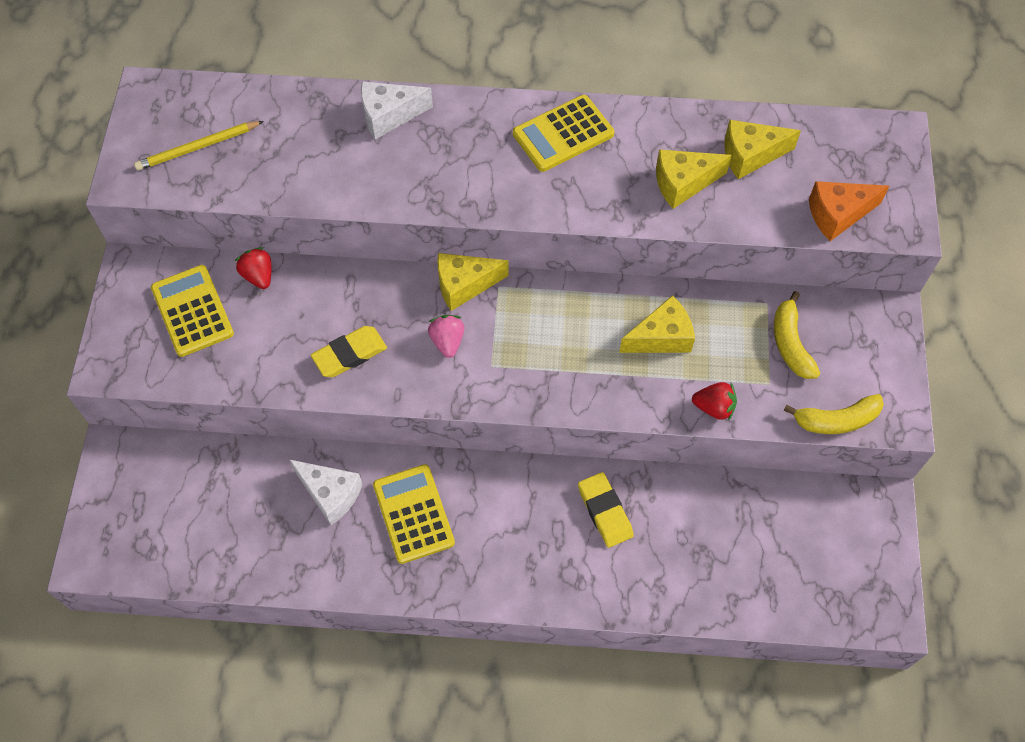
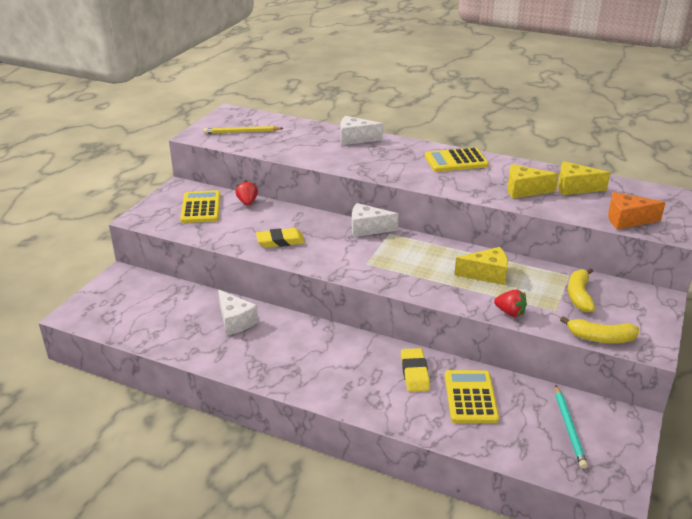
camera: 20 degrees right, 30 degrees down
yellow calculator [373,464,455,564] -> yellow calculator moved to [445,370,499,423]
pink strawberry [428,315,464,358] -> none
yellow cheese [437,253,509,311] -> white cheese [352,203,399,237]
none -> turquoise pencil [555,385,588,469]

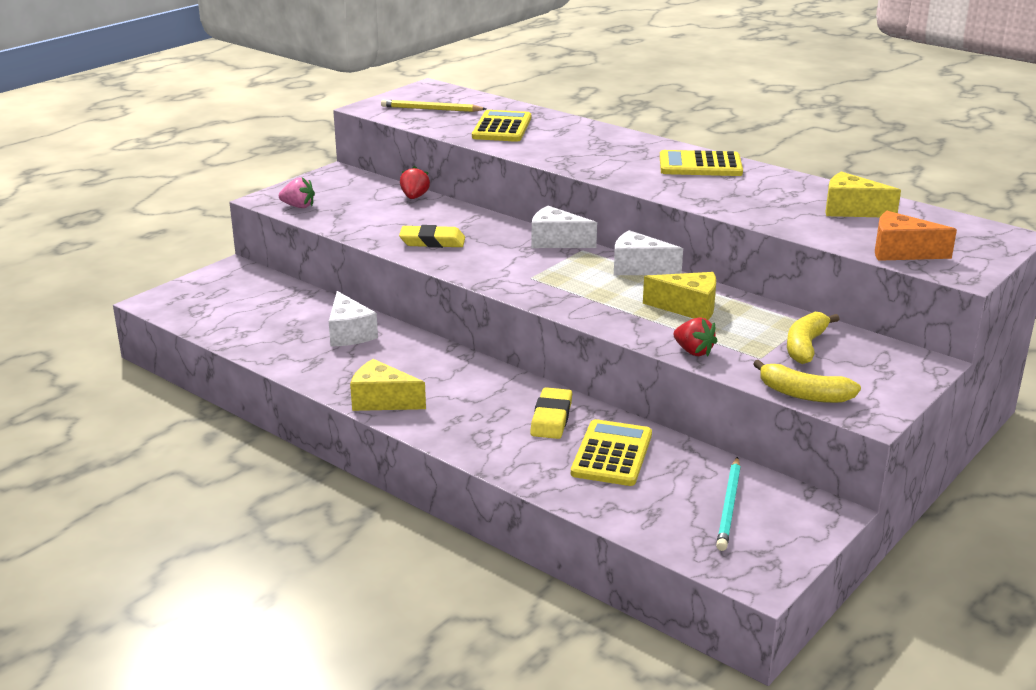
camera: 15 degrees right, 5 degrees down
yellow calculator [180,190,220,223] -> yellow calculator moved to [472,110,531,142]
white cheese [340,116,383,145] -> white cheese moved to [614,230,683,275]
yellow cheese [507,164,559,199] -> yellow cheese moved to [350,359,426,411]
none -> pink strawberry [279,177,315,208]

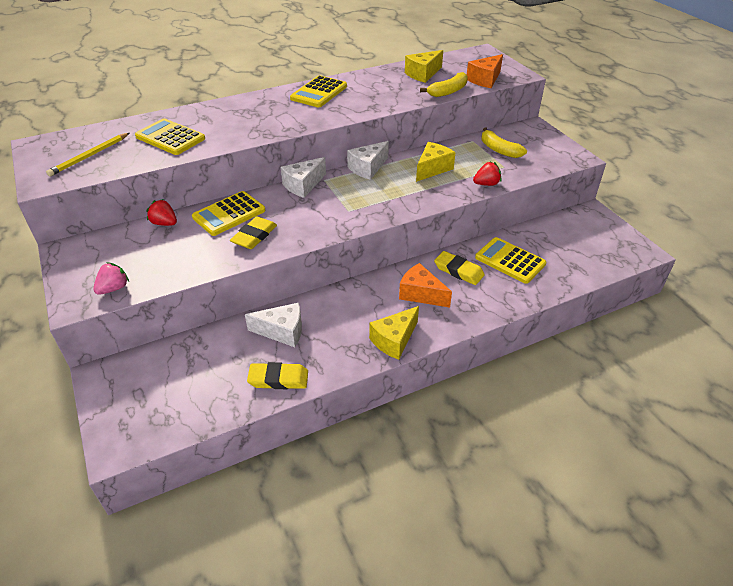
camera: 65 degrees left, 15 degrees up
turquoise pencil [716,457,741,551] -> none
yellow banana [753,360,861,403] -> yellow banana moved to [420,72,468,97]
none -> yellow calculator [192,191,265,236]
none -> yellow eraser [247,362,308,389]
none -> orange cheese [399,263,452,308]

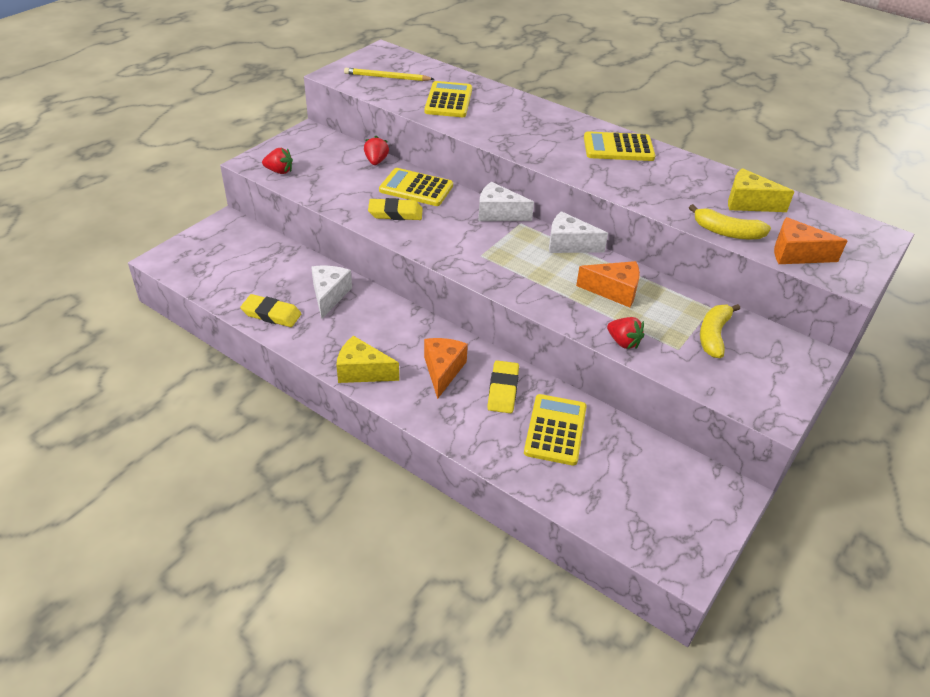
camera: 60 degrees right, 0 degrees up
pink strawberry [93,262,129,295] -> red strawberry [262,148,293,174]
white cheese [245,303,302,347] -> white cheese turned 150 degrees counterclockwise [311,266,352,319]
yellow eraser [247,362,308,389] -> yellow eraser turned 45 degrees counterclockwise [240,294,301,327]
yellow cheese [416,142,456,182] -> orange cheese [576,261,640,308]

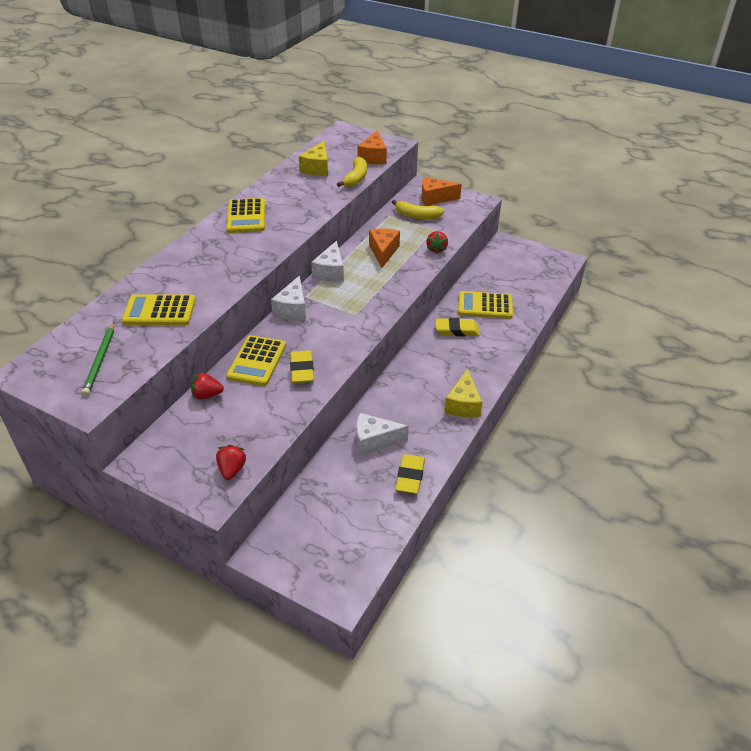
camera: 95 degrees left, 0 degrees up
yellow pencil [344,68,434,81] -> green pencil [82,322,115,396]
orange cheese [424,338,468,399] -> orange cheese moved to [421,177,462,206]
red strawberry [607,317,644,349] -> red strawberry turned 150 degrees clockwise [426,231,448,254]

